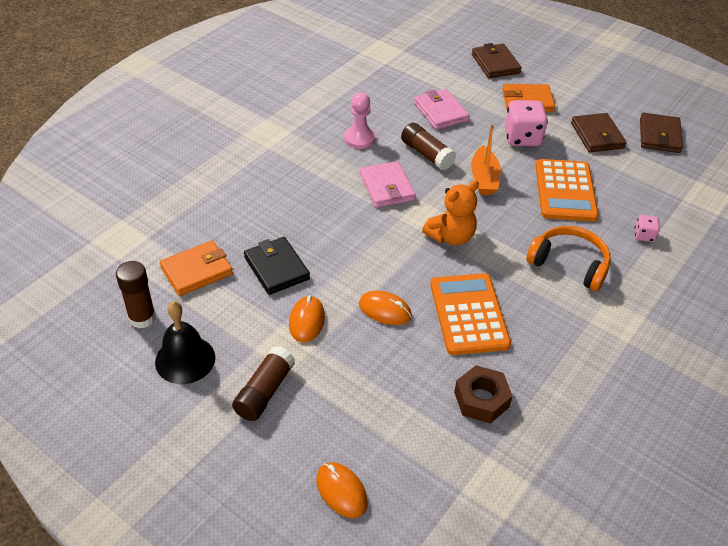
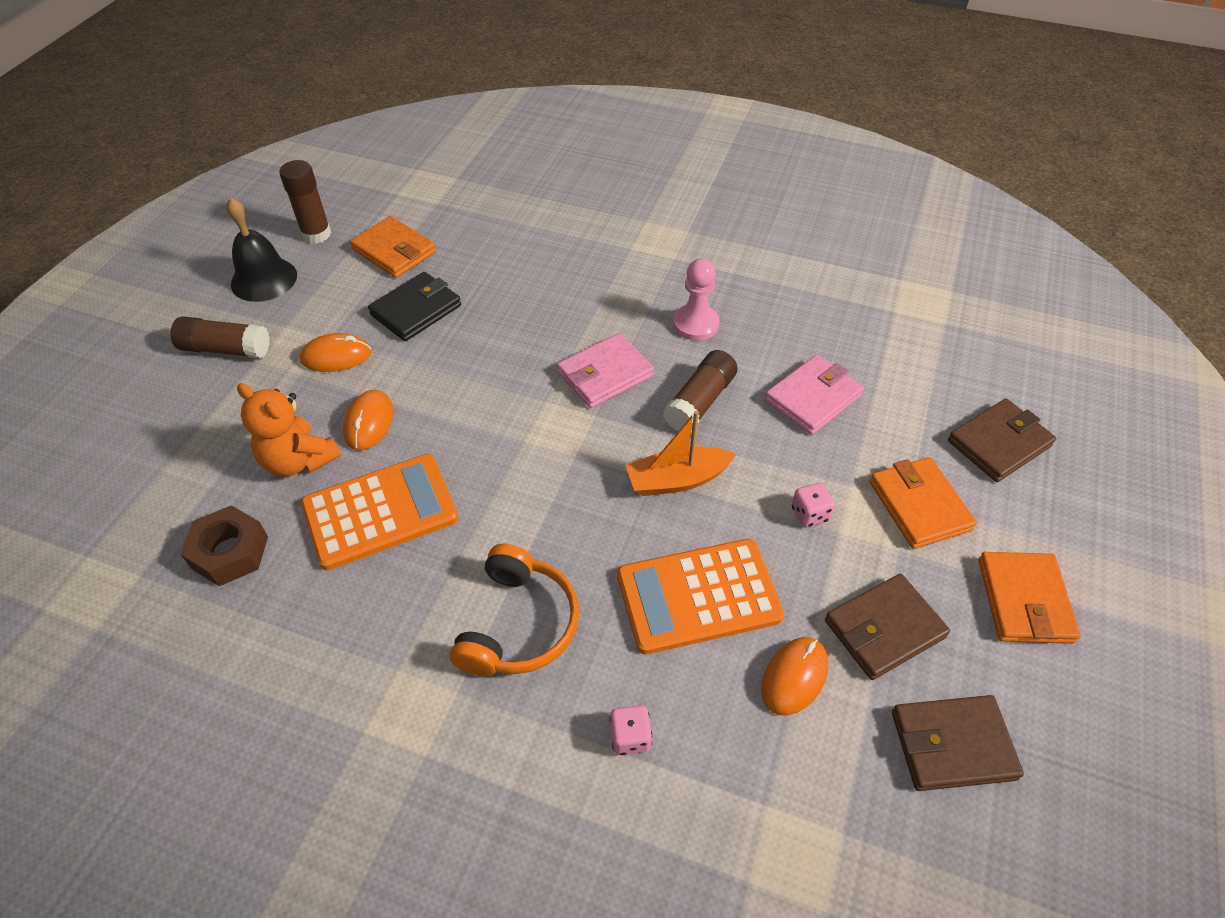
camera: 75 degrees right, 5 degrees up
orange mouse [316,462,368,518] -> orange mouse moved to [761,637,829,716]
orange teddy bear [422,180,479,246] -> orange teddy bear moved to [237,383,341,477]
pink dice [505,100,548,146] -> pink dice [792,483,835,527], size x0.51
none -> orange wallet [978,552,1080,644]

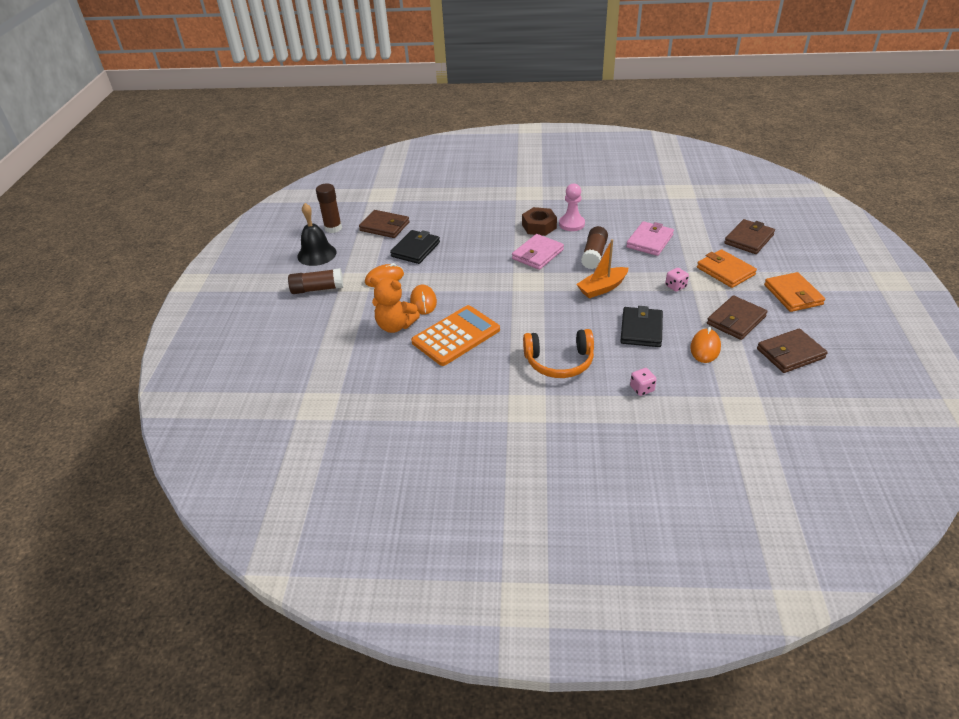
camera: 15 degrees left, 10 degrees down
brown nut [181,505,268,586] -> brown nut moved to [522,207,557,236]
orange wallet [350,216,436,278] -> brown wallet [359,210,409,238]
orange headphones [450,544,579,677] -> orange headphones turned 90 degrees clockwise [523,329,594,378]
orange calculator [617,539,784,655] -> black wallet [620,306,663,347]

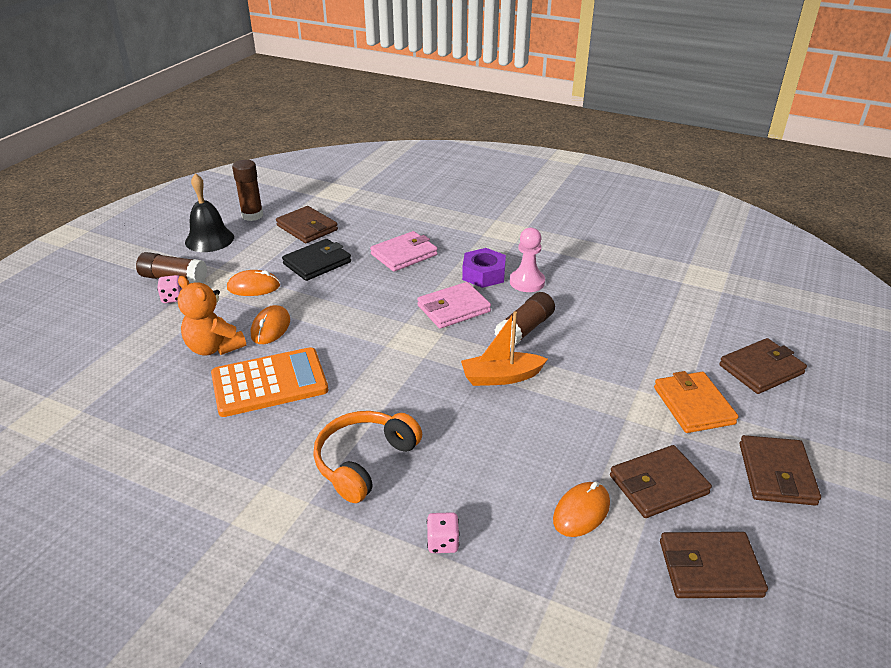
camera: 20 degrees right, 5 degrees down
brown nut [522,207,557,236] -> purple nut [462,248,506,288]
orange headphones [523,329,594,378] -> orange headphones turned 105 degrees clockwise [313,411,422,503]
black wallet [620,306,663,347] -> none
pink wallet [626,221,674,256] -> pink wallet moved to [370,231,438,272]
pink dice [665,268,689,292] -> pink dice moved to [157,275,182,303]
orange wallet [764,272,825,312] -> brown wallet [740,435,821,506]

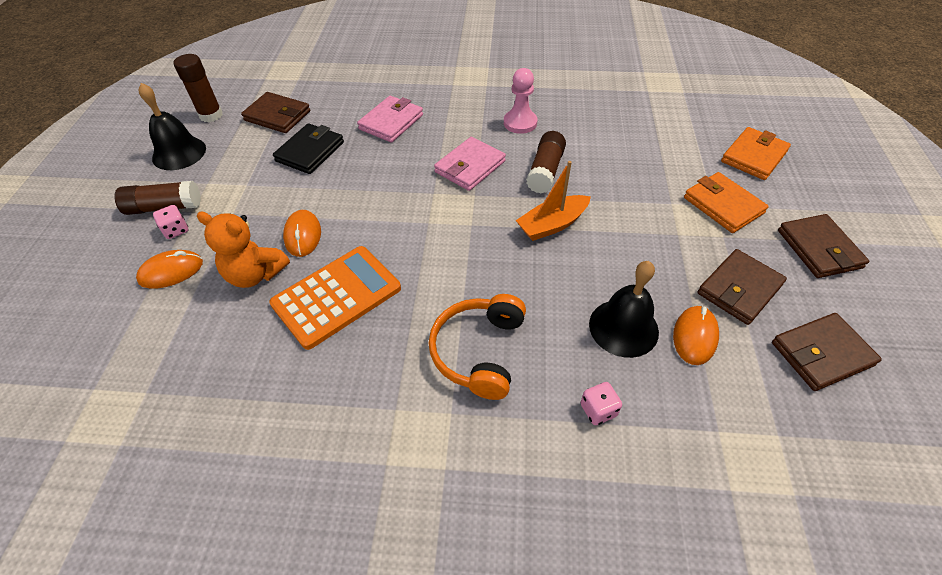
camera: 20 degrees left, 15 degrees up
orange mouse [227,270,280,296] -> orange mouse moved to [136,250,203,289]
purple nut [462,248,506,288] -> none
brown wallet [719,338,807,394] -> orange wallet [721,127,791,180]
none -> black bell [589,261,659,358]

